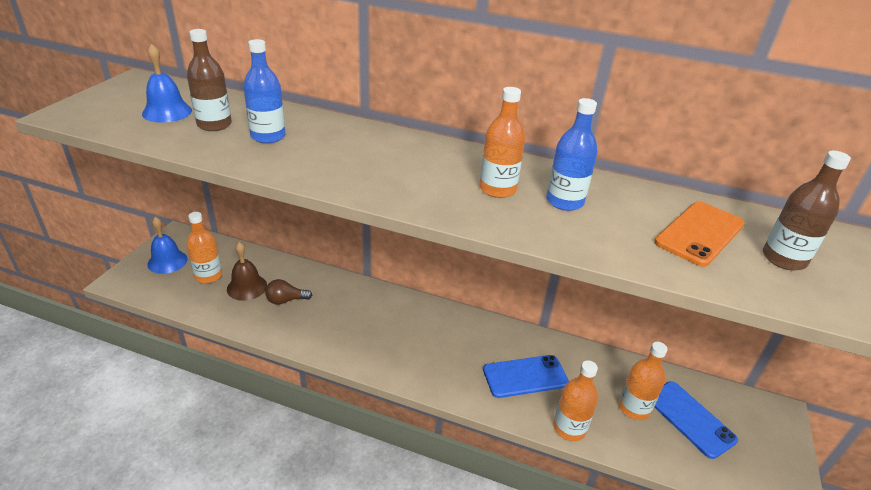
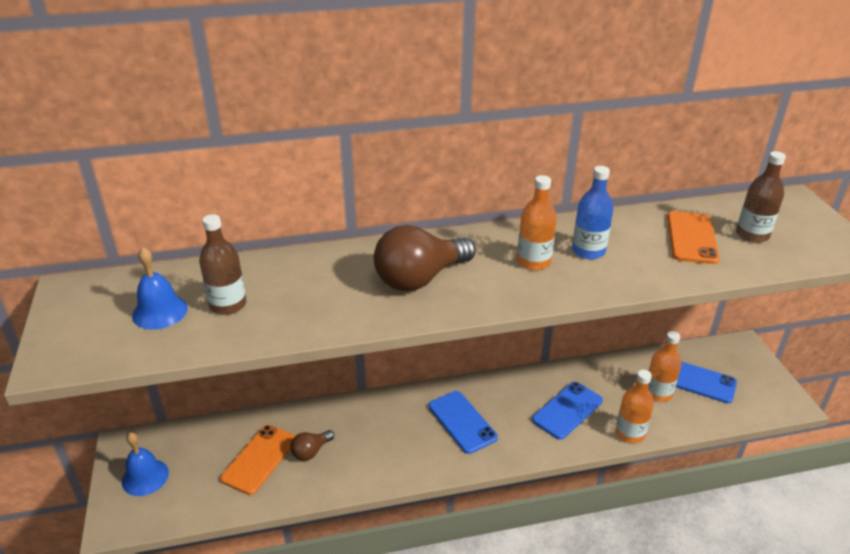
camera: 30 degrees left, 0 degrees up
orange bottle [186,212,222,283] -> none
brown bell [227,242,267,301] -> orange phone [220,425,295,495]
blue bottle [243,39,285,143] -> none
none -> brown light bulb [374,225,476,291]
none -> blue phone [428,391,498,454]

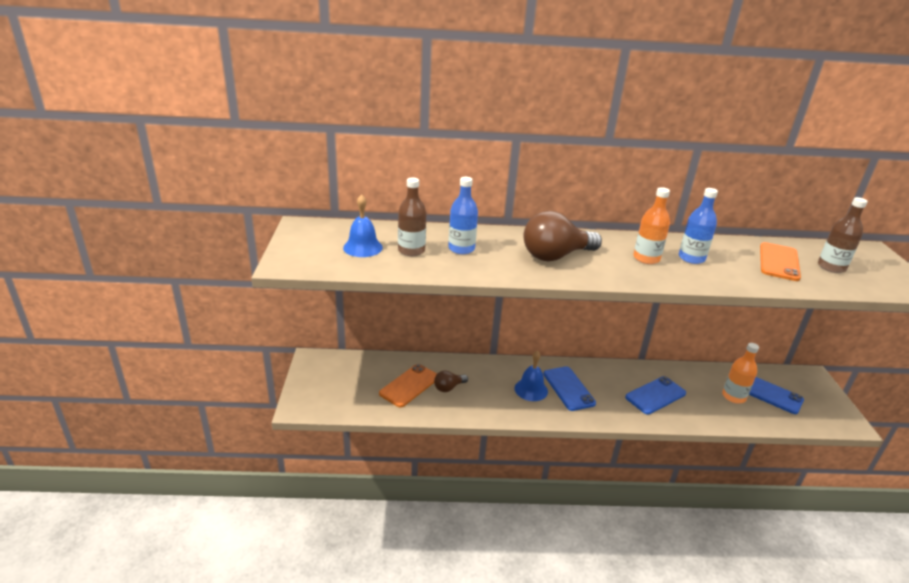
camera: 10 degrees right, 5 degrees down
blue bell [122,432,169,496] -> blue bell moved to [514,351,548,401]
orange bottle [615,370,654,443] -> none
none -> blue bottle [448,177,478,254]

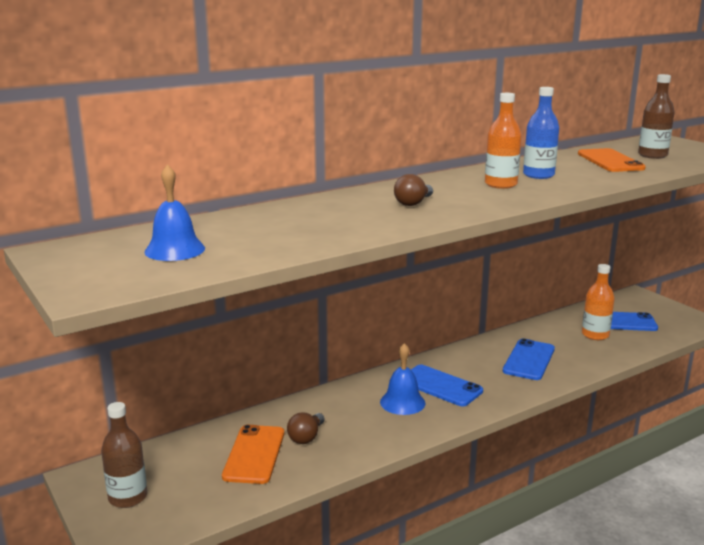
camera: 30 degrees left, 10 degrees down
brown bottle [398,177,427,256] -> brown bottle moved to [101,402,147,508]
blue bottle [448,177,478,254] -> none
brown light bulb [524,211,602,261] -> brown light bulb [394,174,433,206], size x0.50

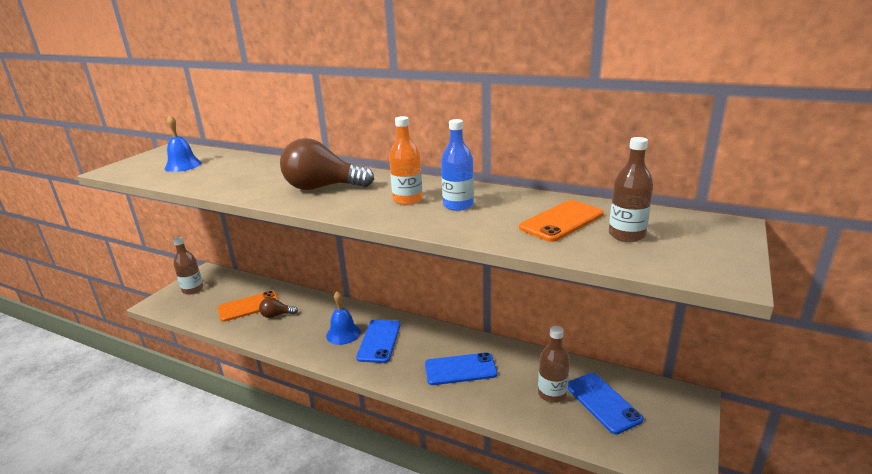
camera: 60 degrees right, 5 degrees up
brown light bulb [394,174,433,206] -> brown light bulb [280,138,374,190], size x2.01
orange bottle [582,264,615,340] -> brown bottle [538,326,570,403]

